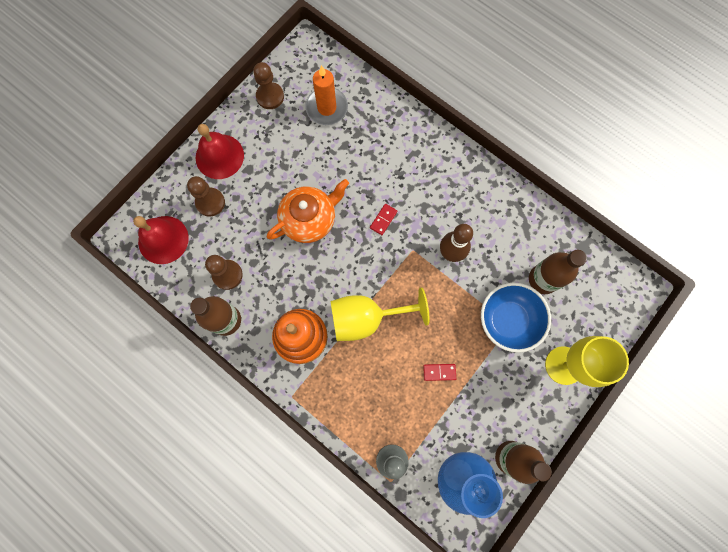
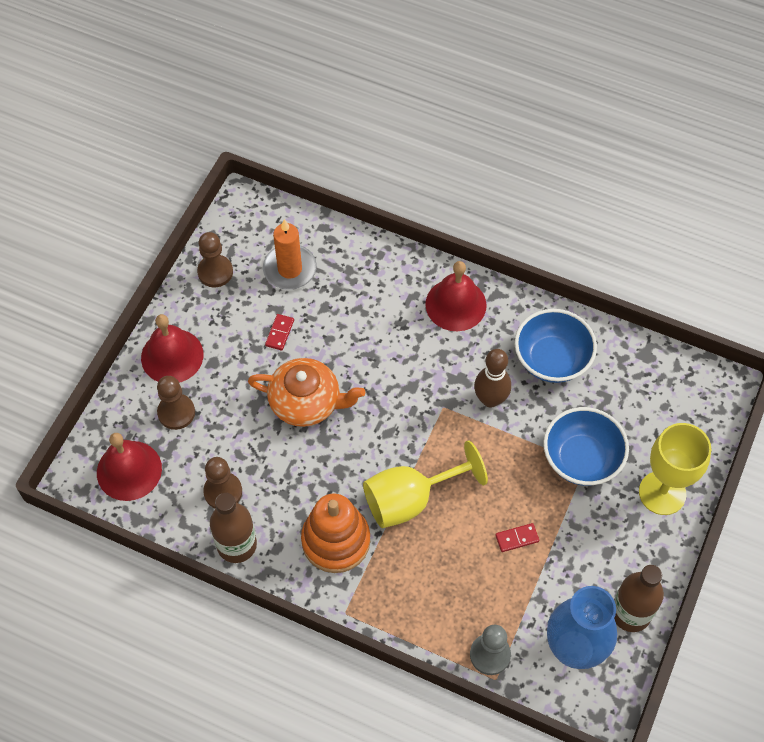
camera: 15 degrees left, 15 degrees down
orange teapot [267,179,349,243] -> orange teapot turned 60 degrees clockwise [248,358,365,427]
red domino [370,204,397,235] -> red domino moved to [265,314,294,351]
brown bottle [529,250,587,294] -> none
none -> red bell [425,261,487,331]
none -> blue bowl [515,309,597,383]

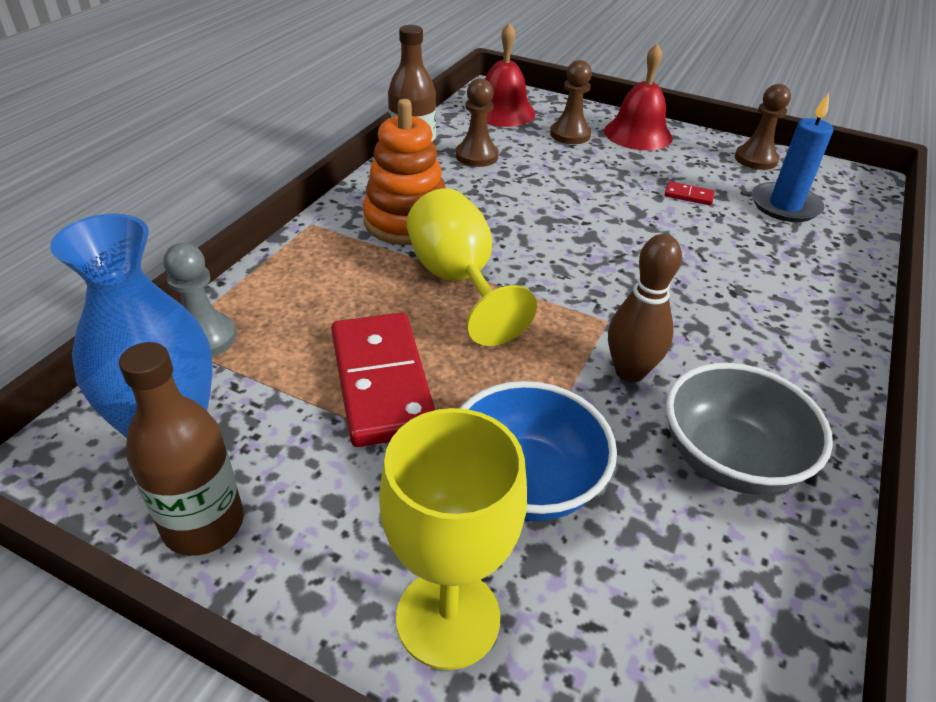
camera: 90 degrees right, 20 degrees down
orange teapot [248,358,365,427] -> none
orange candle [263,219,317,290] -> blue candle [752,93,833,222]
red bell [425,261,487,331] -> none
red domino [495,523,539,552] -> red domino [331,313,435,447], size x2.49
blue bowl [515,309,597,383] -> grey bowl [666,363,833,494]

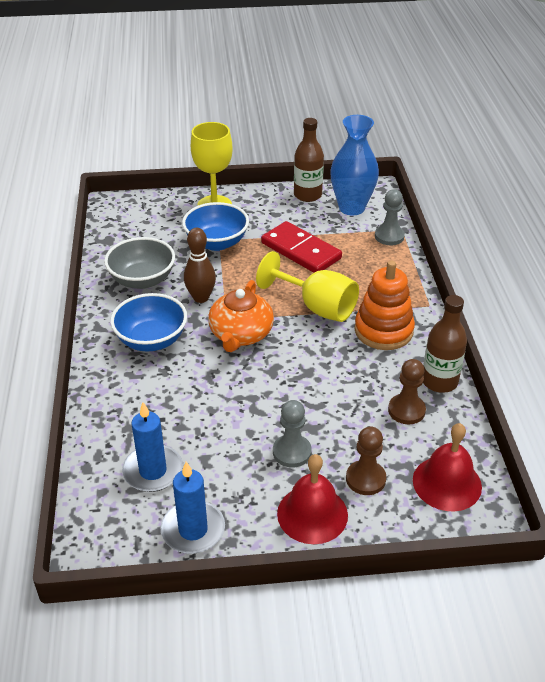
camera: 150 degrees right, 0 degrees up
red domino [664,181,715,205] -> none
brown pawn [735,84,791,170] -> blue candle [160,462,225,554]
none -> blue bowl [110,293,187,351]
none -> orange teapot [208,280,274,352]
none -> grey pawn [273,400,312,468]

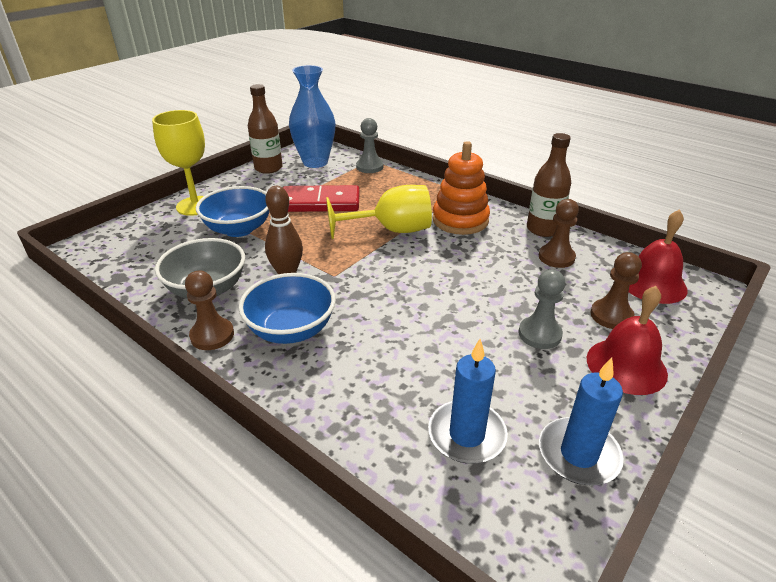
camera: 45 degrees left, 5 degrees down
orange teapot [208,280,274,352] -> none
none -> brown pawn [185,271,234,350]

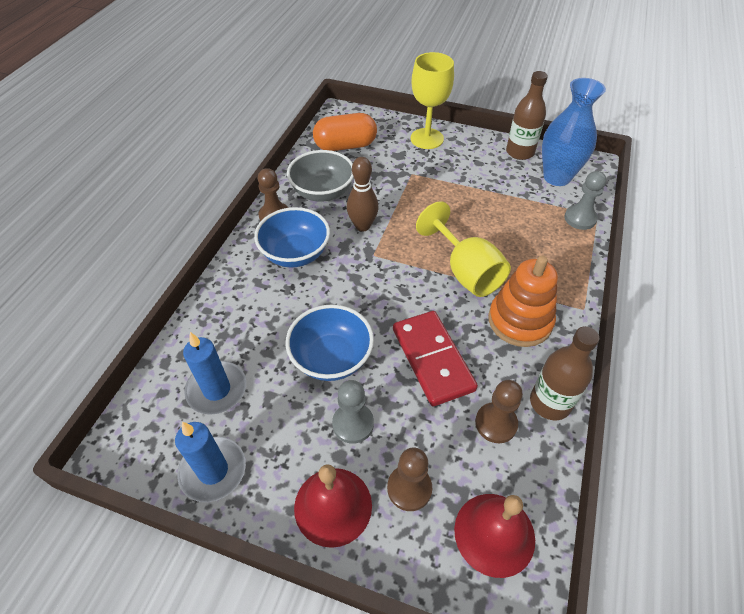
camera: 70 degrees right, 15 degrees up
blue bowl [196,186,270,237] -> blue bowl moved to [286,304,374,381]
red domino [283,185,360,212] -> red domino moved to [393,311,478,406]
none -> orange capsule [313,113,377,151]

